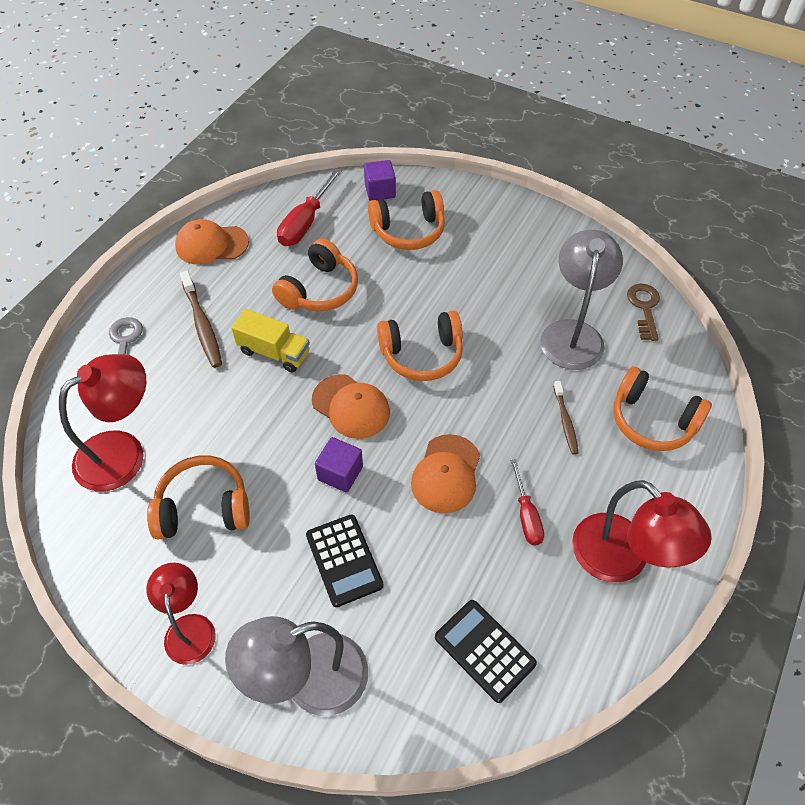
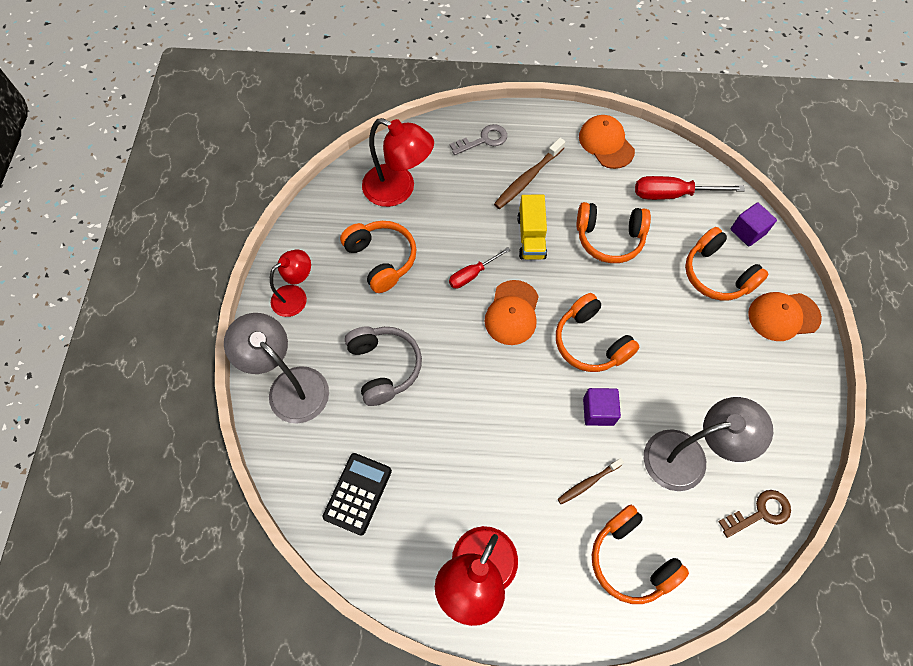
camera: 65 degrees right, 10 degrees up
black calculator [306,514,384,607] -> grey headphones [345,326,422,406]
purple cube [315,437,363,493] -> purple cube moved to [583,388,621,426]
orange cap [411,434,480,514] -> orange cap moved to [748,292,822,341]
red screwdriver [510,459,544,545] -> red screwdriver moved to [449,247,510,289]
orange headphones [613,366,712,451] -> orange headphones turned 45 degrees counterclockwise [592,505,689,604]

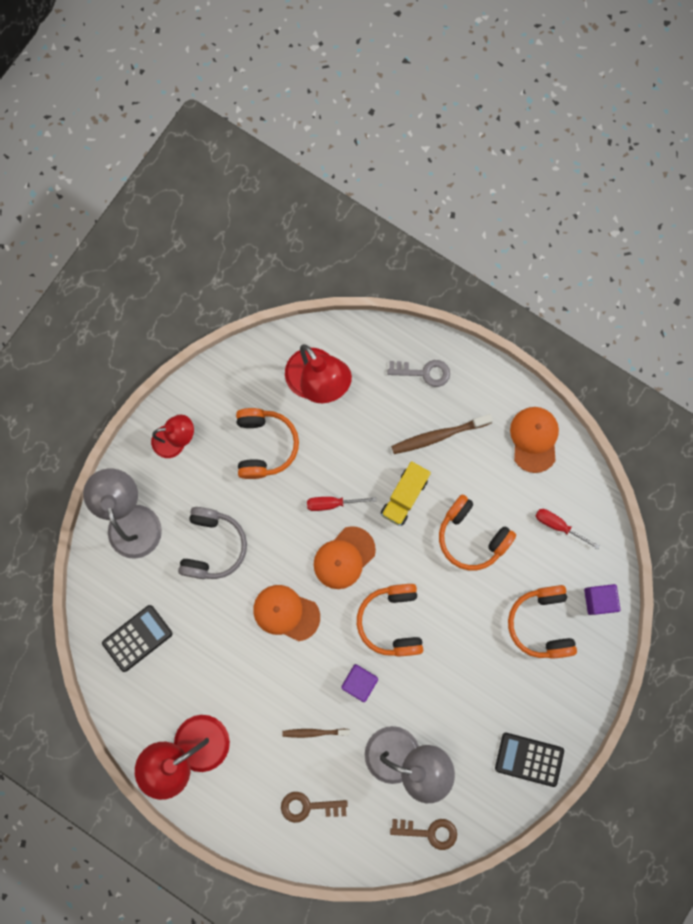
camera: 30 degrees right, 15 degrees up
orange headphones [592,505,689,604] -> brown key [281,792,348,823]
red screwdriver [635,176,745,200] -> red screwdriver [536,509,600,549], size x0.63
orange cap [748,292,822,341] -> orange cap moved to [253,585,320,641]
none -> black calculator [495,733,564,787]

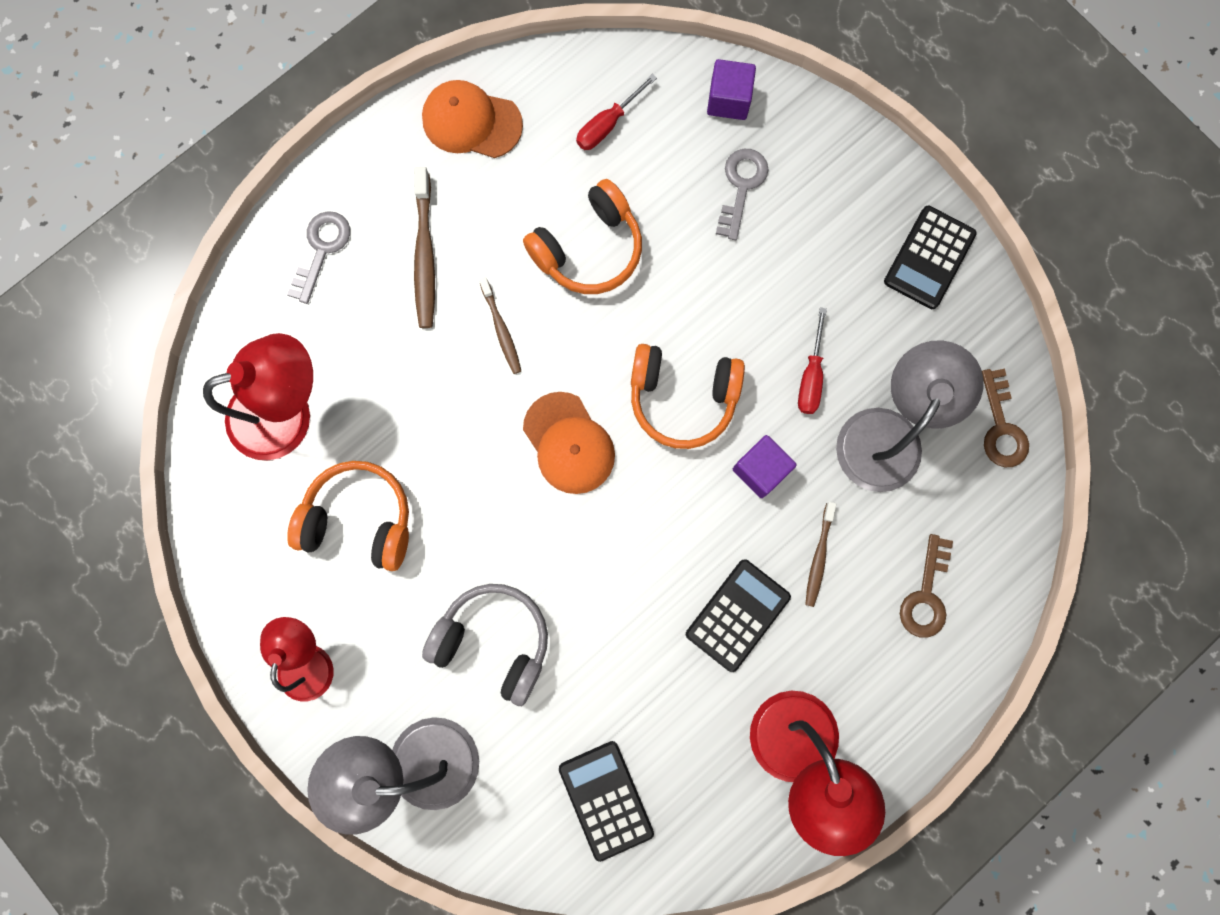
camera: 75 degrees left, 0 degrees up
orange cap [253,585,320,641] -> none
red screwdriver [307,497,376,511] -> red screwdriver moved to [798,307,827,414]
yellow truck [381,461,431,526] -> brown toothbrush [479,277,521,374]
brown key [390,819,457,850] -> brown key turned 150 degrees clockwise [982,369,1029,467]
orange headphones [508,585,577,659] -> grey key [716,149,769,240]
none -> black calculator [686,559,791,672]

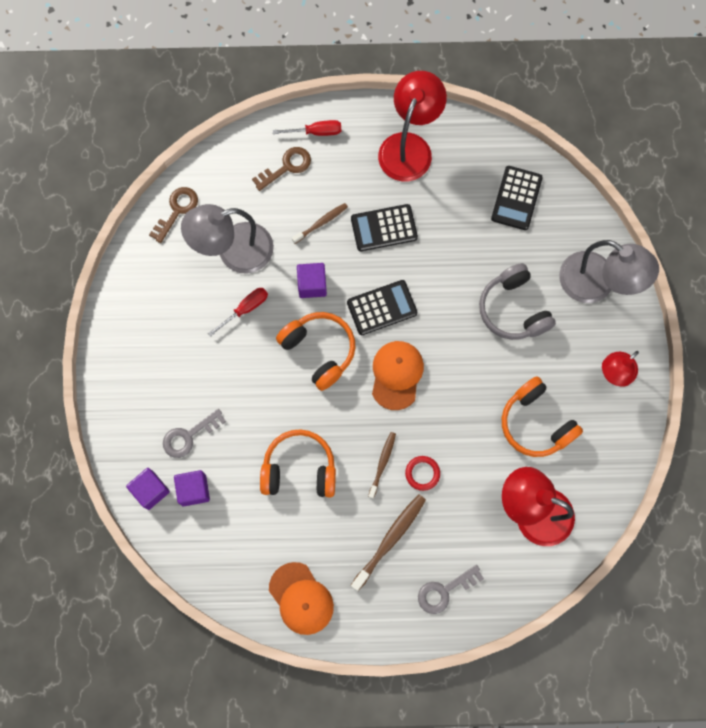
camera: 140 degrees left, 5 degrees down
red screwdriver [576,74,657,150] -> red screwdriver moved to [273,120,341,136]
black calculator [884,206,977,309] -> black calculator moved to [347,280,417,335]
none -> purple cube [174,470,210,506]
none -> red ring [405,456,440,491]

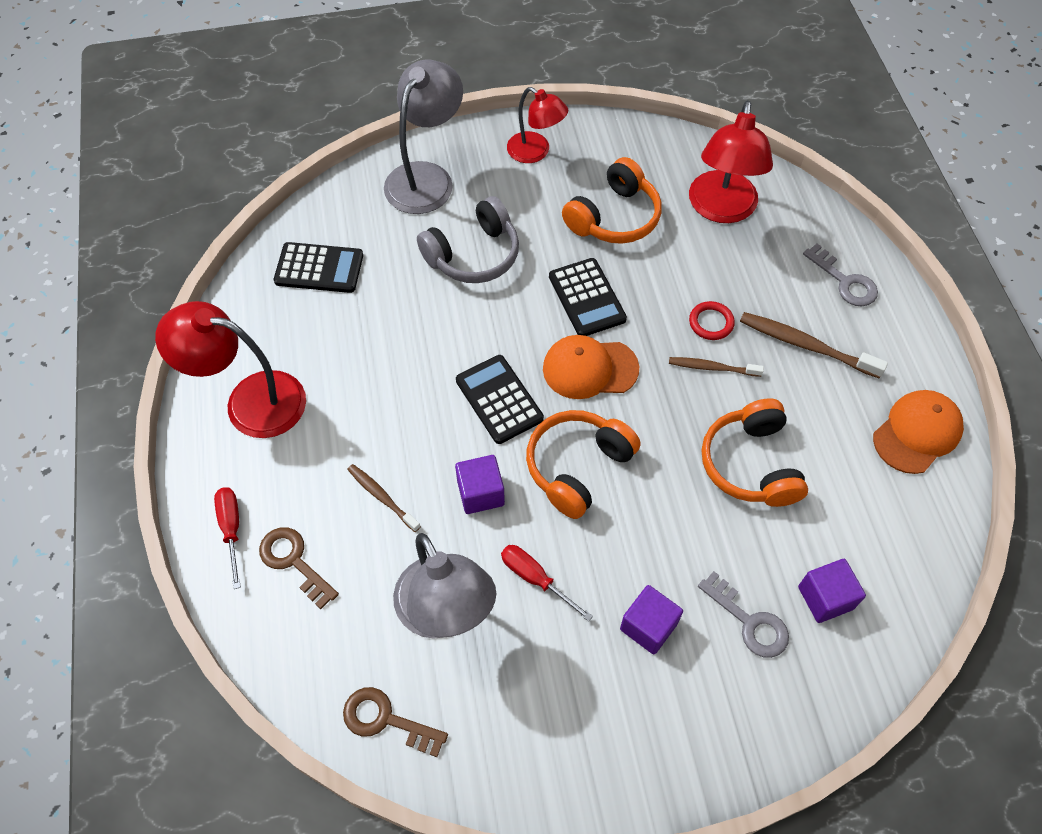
camera: 100 degrees left, 15 degrees down
purple cube [126,468,170,510] -> purple cube moved to [620,585,683,654]
black calculator [351,204,418,251] -> black calculator moved to [549,258,627,336]

